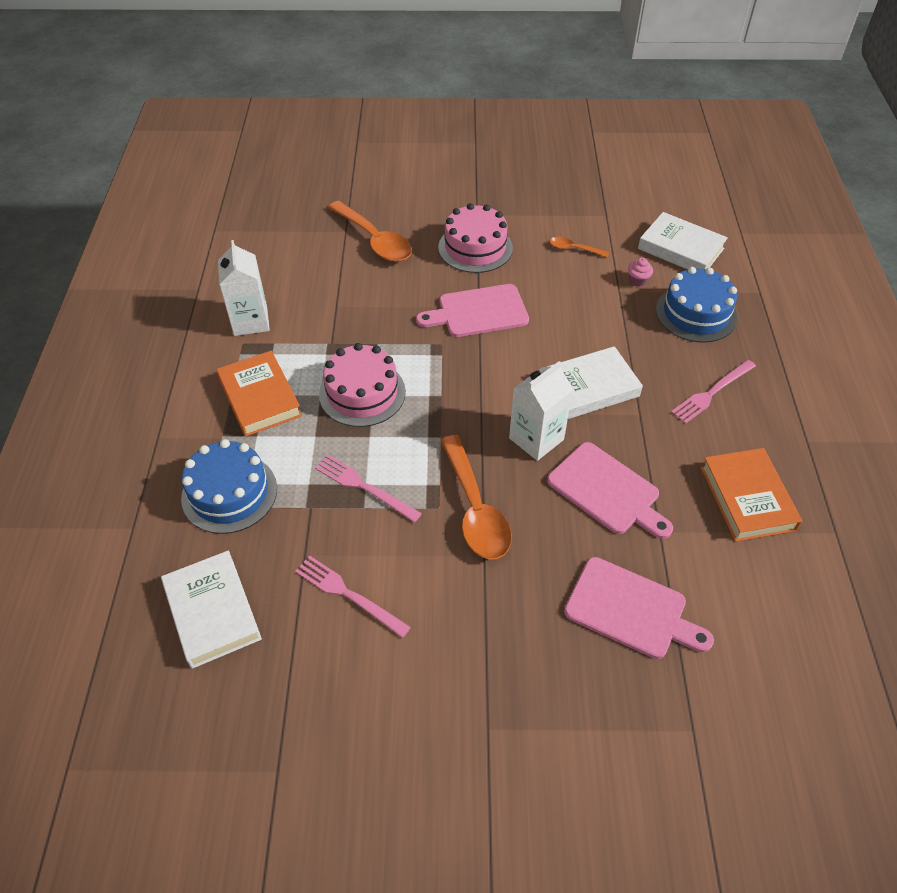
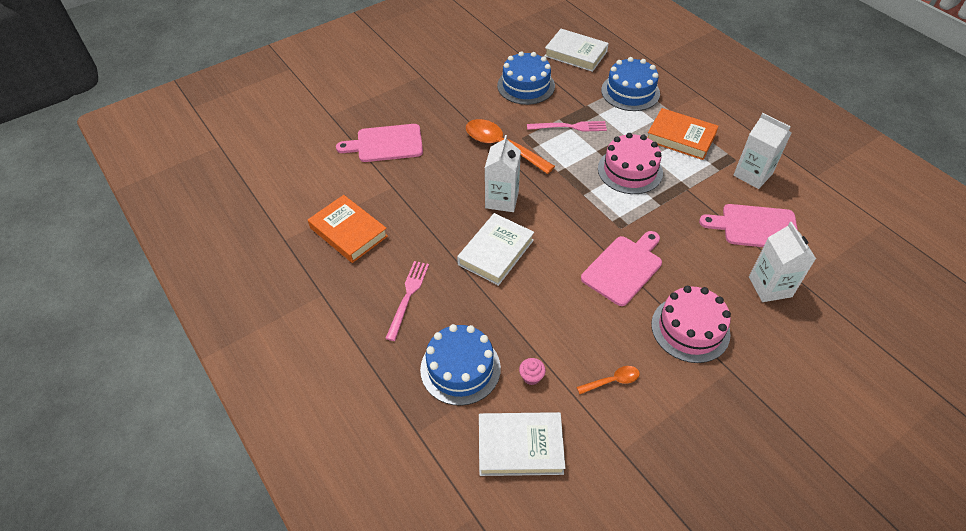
camera: 145 degrees right, 0 degrees up
pink fork [295,556,411,638] -> blue cake [497,51,555,105]
orange spoon [328,201,412,262] -> white carton [749,222,816,302]
pink cutting board [547,442,673,539] -> pink cutting board moved to [699,204,798,247]

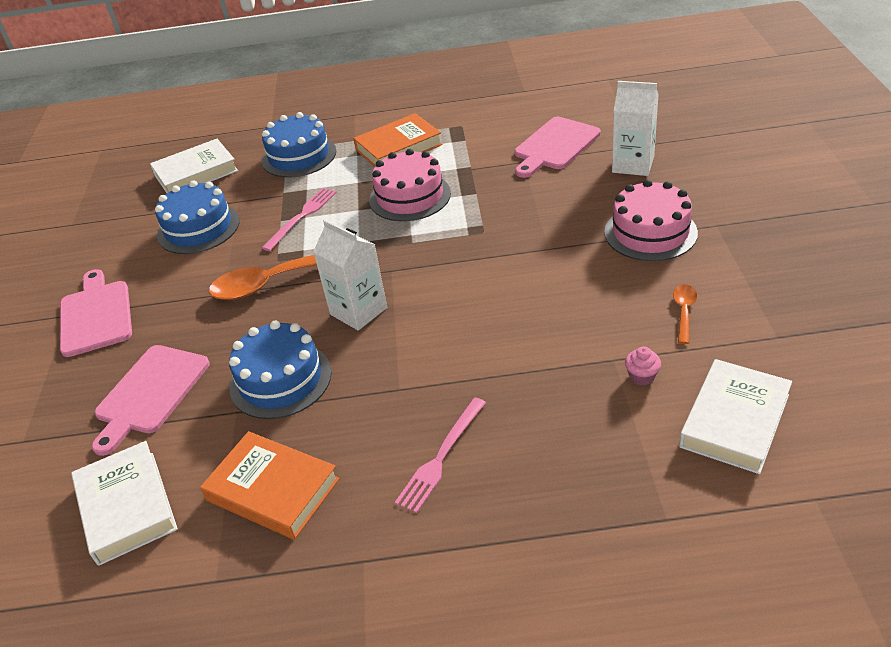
camera: 55 degrees left, 10 degrees down
orange book [308,195,388,263] -> orange book turned 45 degrees clockwise [200,431,339,540]
pink fork [385,261,429,341] -> pink fork turned 105 degrees counterclockwise [395,397,486,513]
blue cake [420,324,501,406] -> blue cake moved to [229,321,332,419]
white book [457,213,534,286] -> white book moved to [71,441,178,566]
pink cutting board [581,231,662,306] -> pink cutting board moved to [60,269,132,357]
white carton [733,113,791,189] -> none

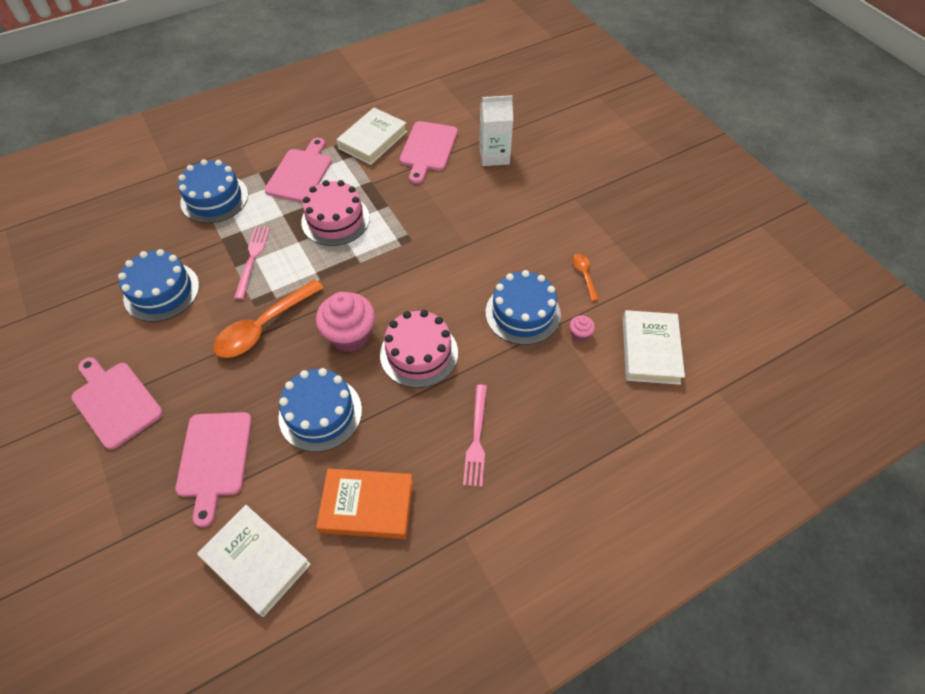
camera: 30 degrees left, 15 degrees up
white book [150,139,238,193] -> white book moved to [336,108,407,165]
white carton [313,220,387,331] -> pink cupcake [316,292,375,352]
orange book [353,113,443,167] -> pink cutting board [264,138,332,203]
pink cake [604,179,698,261] -> pink cake moved to [380,310,458,388]
none -> blue cake [486,270,561,345]

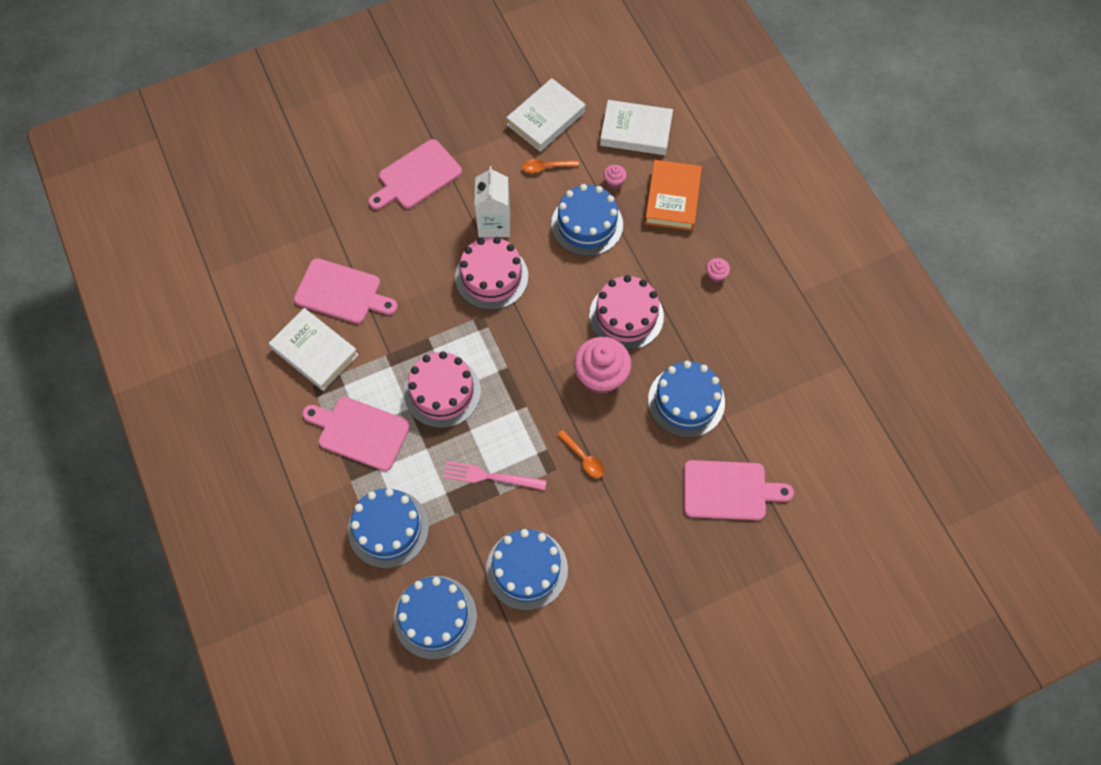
camera: 85 degrees left, 10 degrees up
pink cutting board [71,357,163,450] -> pink cutting board moved to [369,139,462,210]
white book [197,505,311,617] -> white book moved to [506,78,585,152]
orange spoon [213,279,324,358] -> orange spoon [557,430,605,478], size x0.49
orange book [316,469,413,539] -> orange book moved to [645,160,702,231]
pink fork [463,384,487,487] -> pink cupcake [706,258,730,282]
white carton [479,95,513,166] -> white carton moved to [475,166,510,237]
none -> blue cake [394,576,477,660]
none -> pink cake [455,237,528,310]

